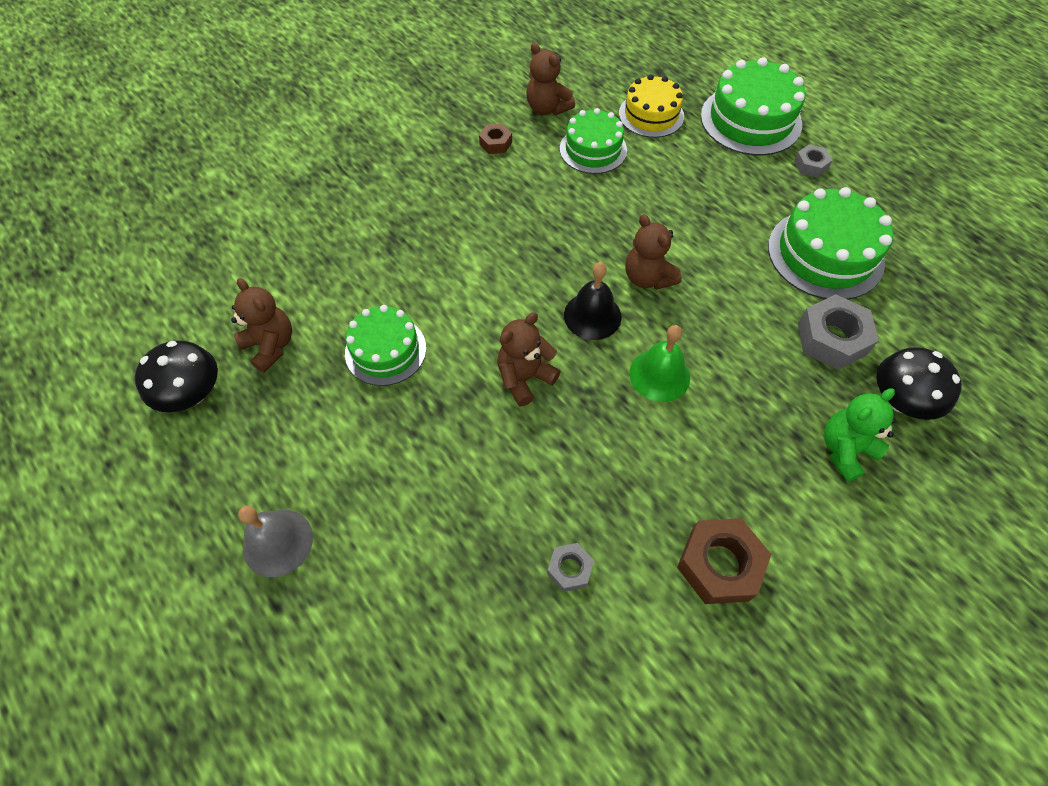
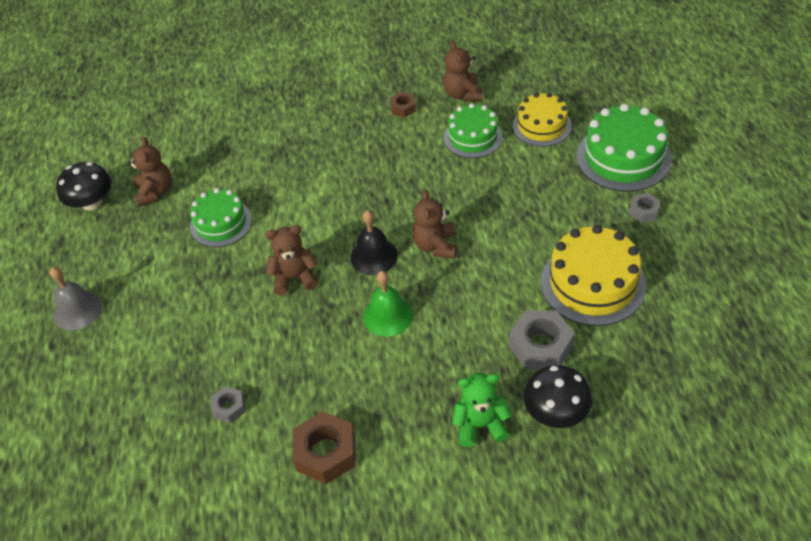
camera: 35 degrees right, 10 degrees down
green cake [768,187,893,300] -> yellow cake [541,225,646,326]

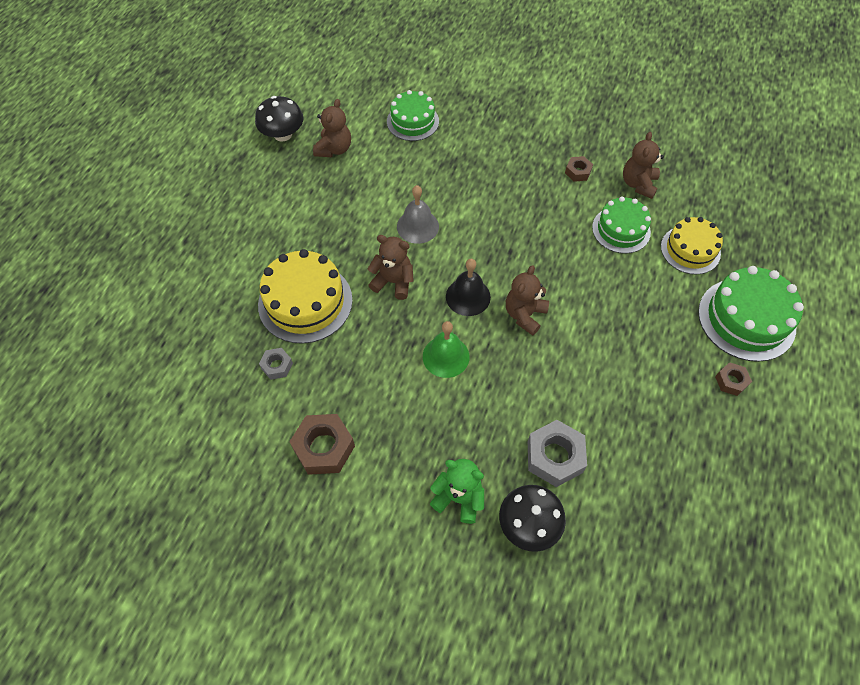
camera: 25 degrees right, 10 degrees up
grey bell [50,267,102,331] -> grey bell moved to [397,185,439,244]
green cake [190,188,252,247] -> green cake moved to [387,90,439,141]
yellow cake [541,225,646,326] -> yellow cake moved to [258,249,353,344]
grey nut [629,193,661,223] -> brown nut [715,362,752,396]

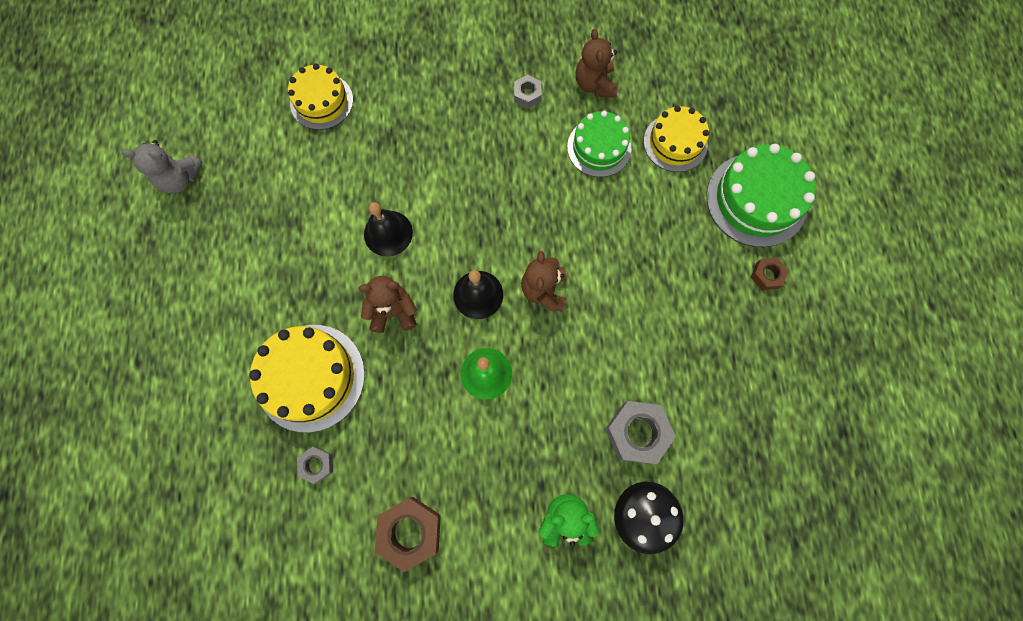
camera: 25 degrees left, 15 degrees up
black mushroom [255,96,304,142] -> grey teddy bear [122,140,203,193]
brown teddy bear [313,99,351,157] -> none
green cake [387,90,439,141] -> yellow cake [288,64,353,130]
grey bell [397,185,439,244] -> black bell [364,202,413,256]
brown nut [565,156,593,182] -> grey nut [514,75,542,108]

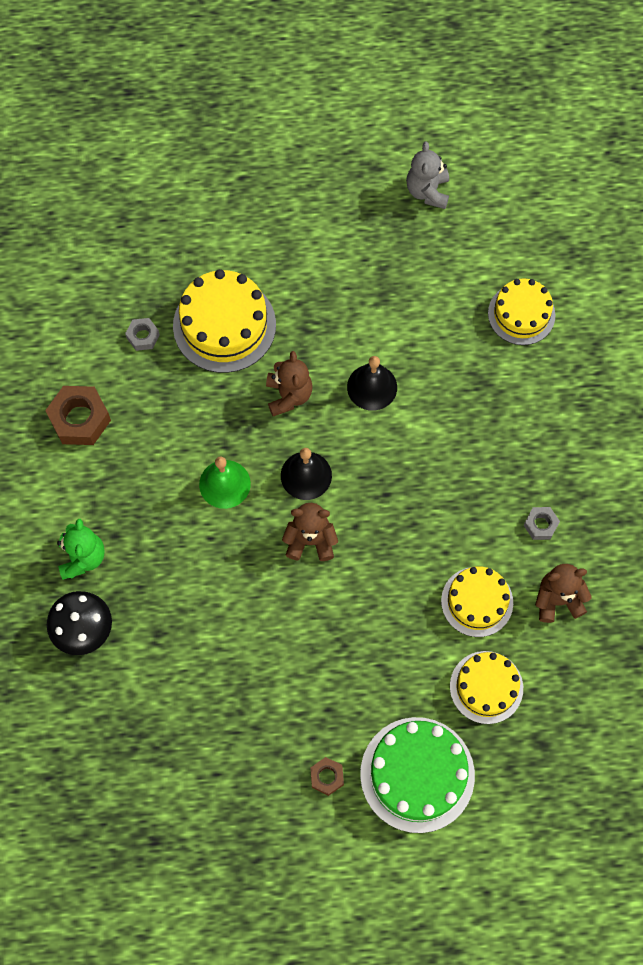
camera: 90 degrees right, 5 degrees down
green cake [567,111,631,177] -> yellow cake [441,566,513,637]
grey nut [605,401,676,464] -> none

